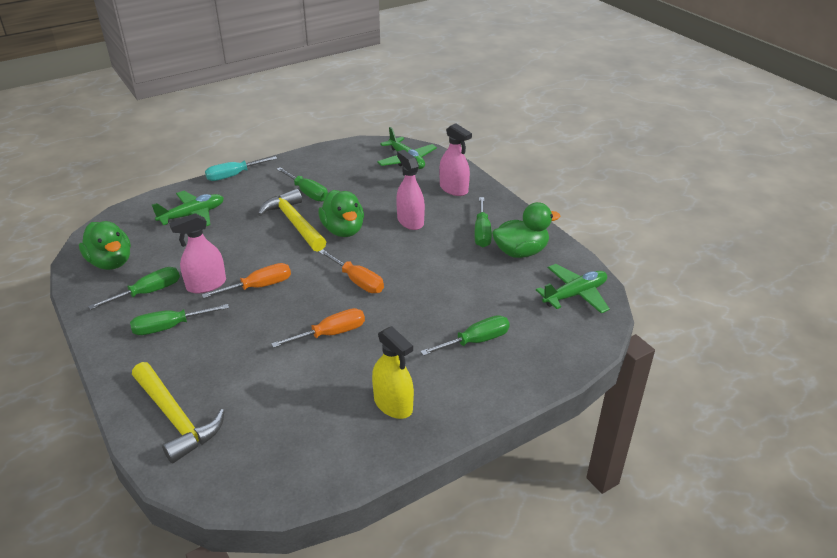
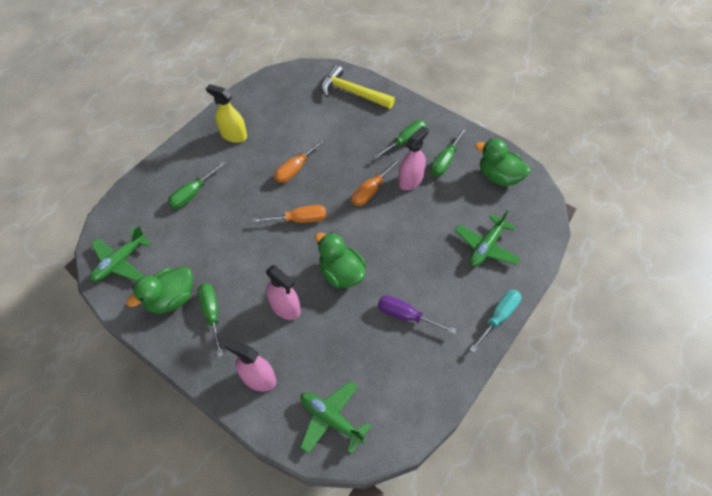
camera: 160 degrees right, 20 degrees up
yellow hammer [258,189,326,252] -> none
green screwdriver [276,167,328,202] -> purple screwdriver [378,295,457,334]
orange screwdriver [319,249,384,293] -> orange screwdriver turned 150 degrees clockwise [253,205,326,223]

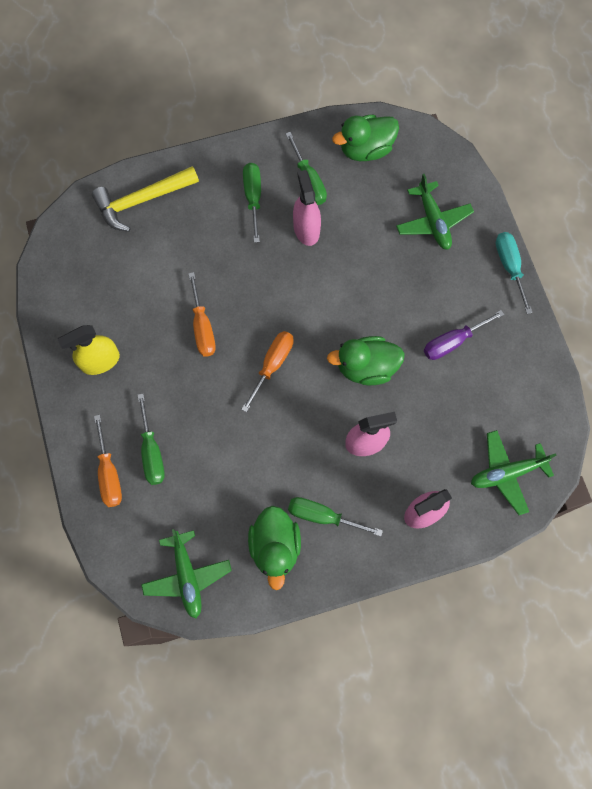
camera: 55 degrees left, 15 degrees up
orange screwdriver [351,158,401,206] -> orange screwdriver moved to [94,415,122,507]

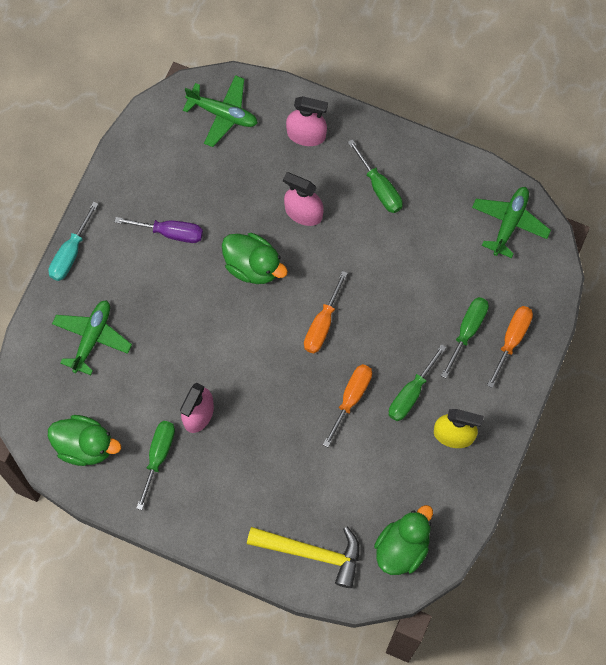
camera: 140 degrees left, 0 degrees up
orange screwdriver [241,331,294,412] -> orange screwdriver turned 45 degrees counterclockwise [304,271,348,353]
green screwdriver [243,163,261,243] -> green screwdriver moved to [389,344,447,421]
green duck [248,506,301,590] -> green duck moved to [374,505,433,575]

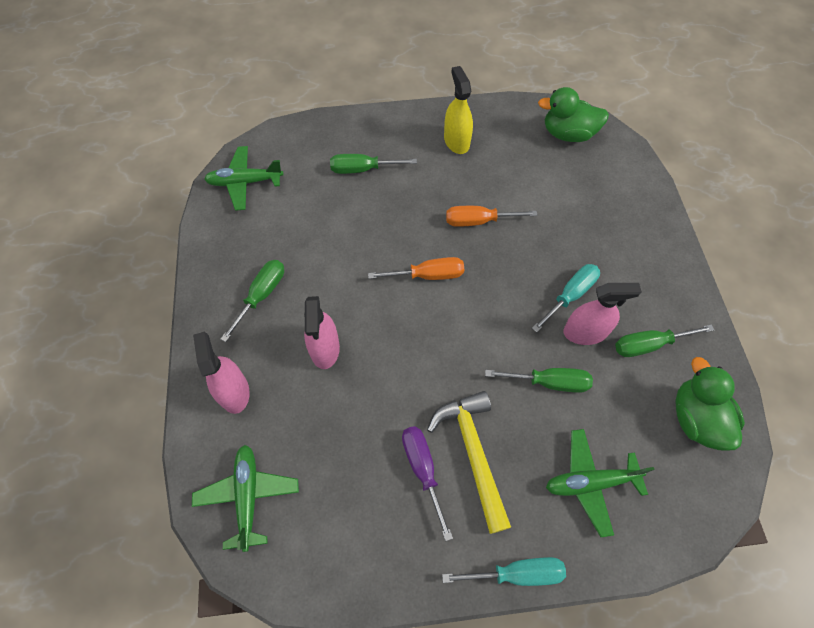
camera: 120 degrees left, 10 degrees down
green duck [222,233,288,284] -> none
yellow hammer [247,527,359,588] -> yellow hammer moved to [427,391,511,534]
green screwdriver [389,344,447,421] -> green screwdriver moved to [485,368,593,393]
orange screwdriver [487,306,533,388] -> none
none -> turquoise screwdriver [532,264,600,333]

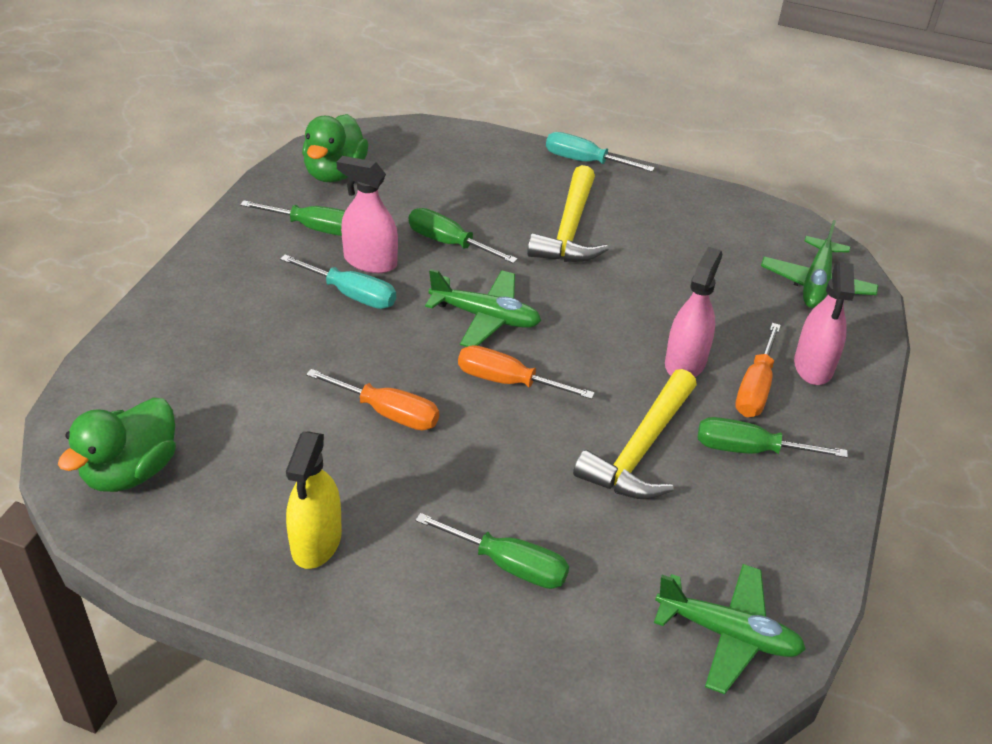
camera: 155 degrees left, 20 degrees down
green screwdriver [220,260,284,342] -> green screwdriver turned 45 degrees clockwise [698,417,848,458]
purple screwdriver [402,426,453,541] -> none
turquoise screwdriver [532,264,600,333] -> turquoise screwdriver turned 135 degrees counterclockwise [280,255,396,309]
green duck [538,87,609,142] -> green duck turned 90 degrees clockwise [58,398,176,492]
green plane [546,429,655,537] -> green plane moved to [425,269,541,347]
none -> yellow hammer [573,369,697,499]
none -> orange screwdriver [735,323,781,417]

